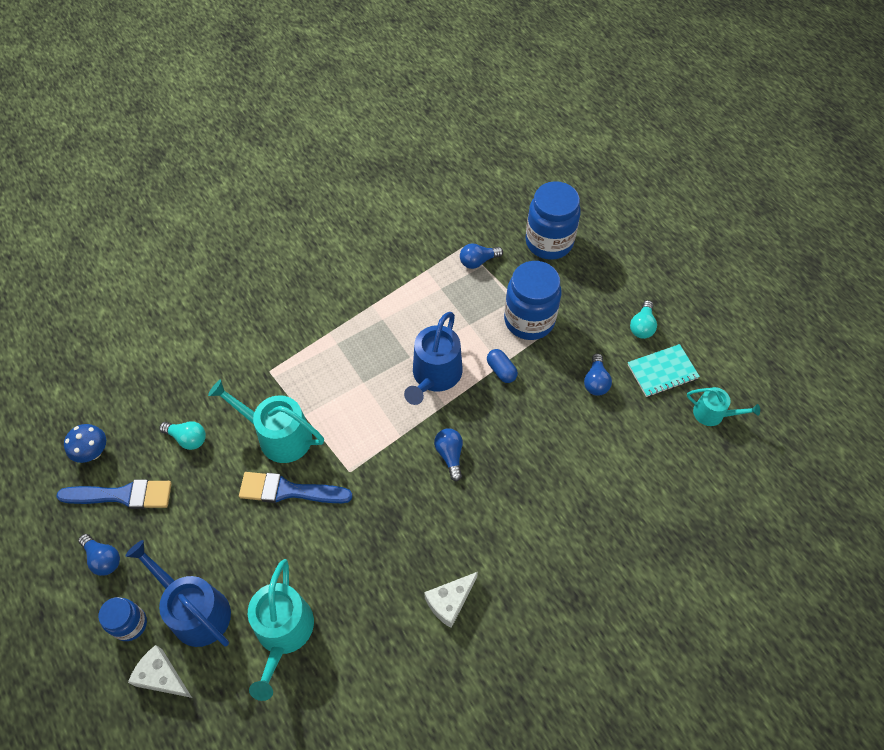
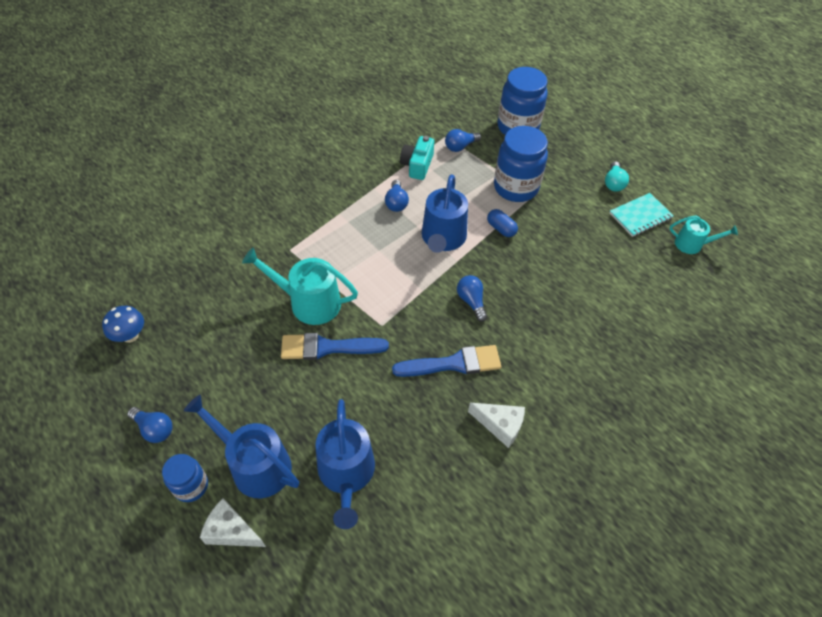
camera: 10 degrees left, 5 degrees down
blue brush [56,479,172,509] -> blue brush moved to [392,345,501,377]
turquoise light bulb [159,421,206,450] -> none
turquoise watering can [248,559,314,701] -> blue watering can [315,399,375,529]
white cheese [424,572,478,628] -> white cheese turned 105 degrees counterclockwise [468,403,525,448]
blue light bulb [584,354,612,396] -> blue light bulb moved to [385,180,409,212]
none -> turquoise camera [400,136,434,180]

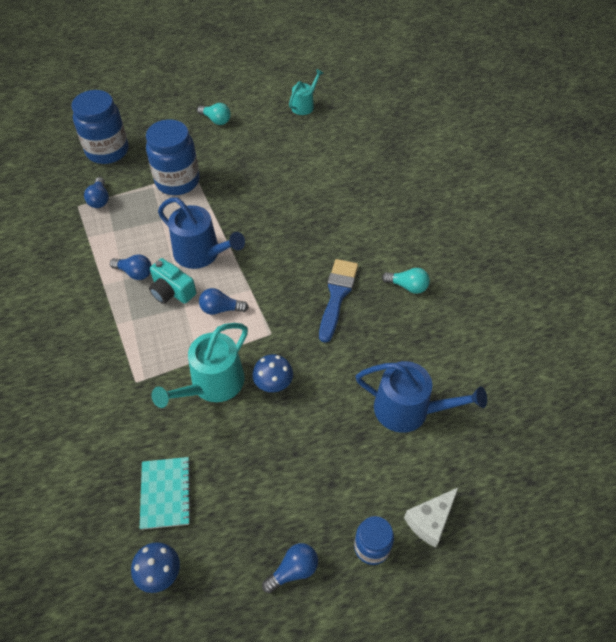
camera: 65 degrees left, 0 degrees up
blue watering can [184,395,299,498] -> none
blue brush [281,333,389,360] -> blue mushroom [252,354,293,392]
turquoise camera [400,136,434,180] -> turquoise camera moved to [149,258,196,304]
blue light bulb [457,275,487,322] -> blue light bulb moved to [199,288,249,315]
white cheese [468,403,525,448] -> turquoise light bulb [382,268,430,294]
blue capsule [487,209,518,237] -> none
turquoise notebook [609,193,674,237] -> turquoise notebook moved to [140,457,191,530]

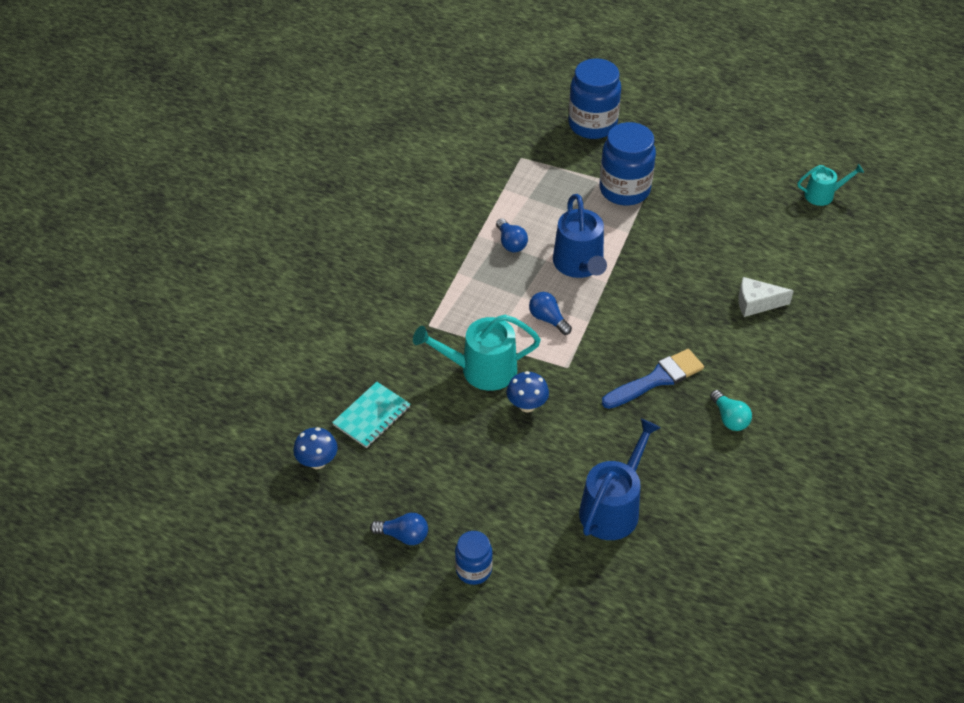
camera: 45 degrees right, 5 degrees down
blue light bulb [84,177,109,208] -> none
turquoise camera [149,258,196,304] -> none
turquoise light bulb [197,103,231,125] -> none
blue watering can [355,361,487,433] -> blue watering can turned 120 degrees counterclockwise [579,419,661,540]
white cheese [404,488,458,548] -> white cheese moved to [738,277,794,317]

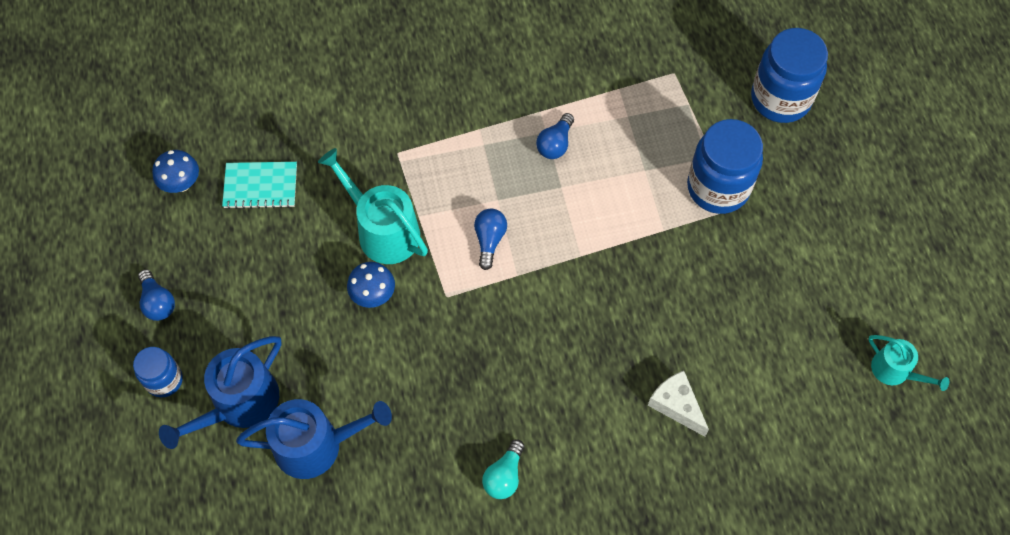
camera: 50 degrees right, 15 degrees up
blue watering can [553,194,607,278] -> blue watering can moved to [159,336,282,449]
blue brush [602,349,704,409] -> none

